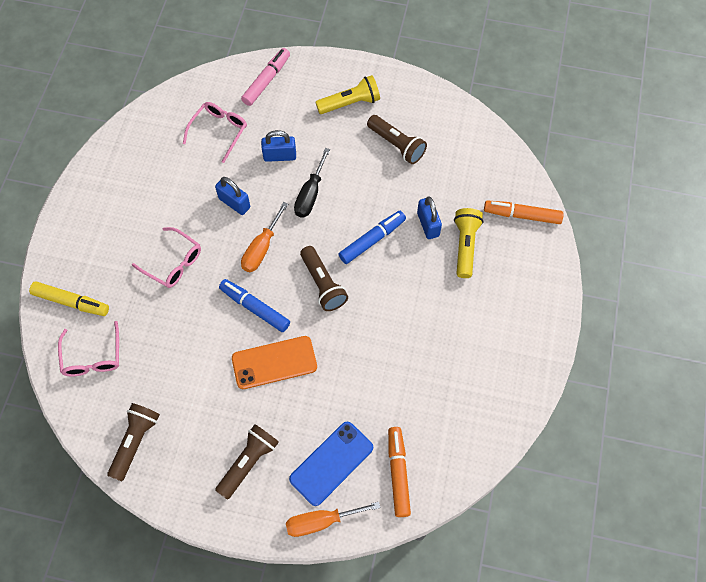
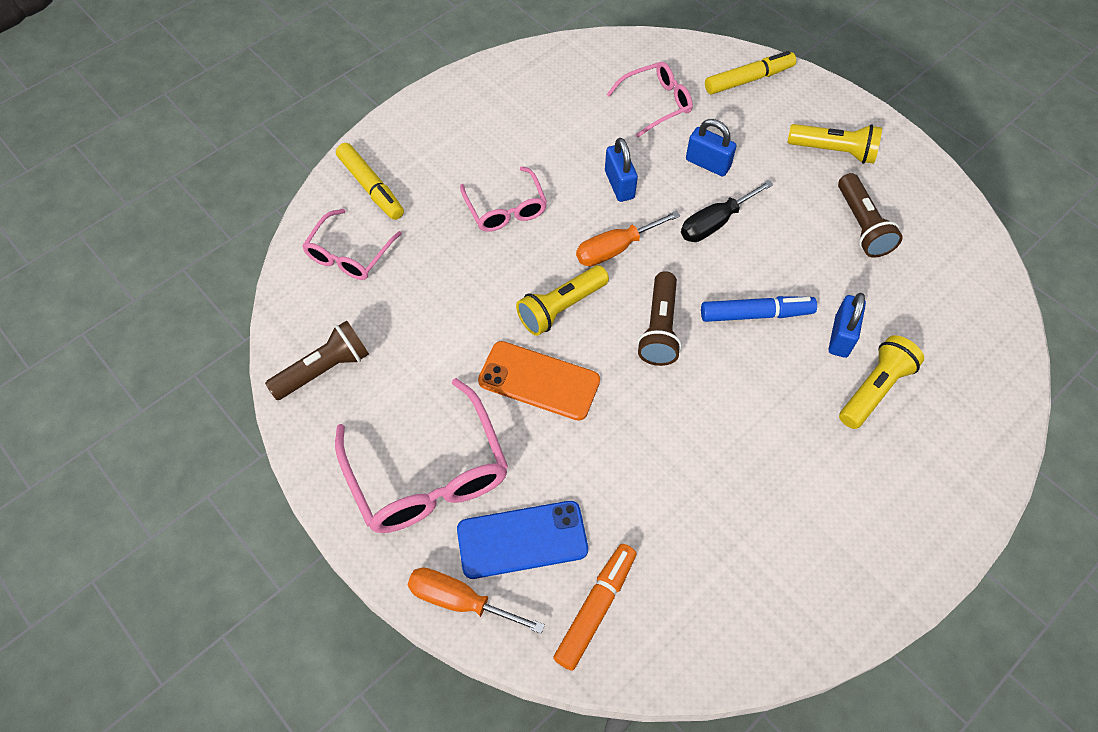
camera: 35 degrees right, 5 degrees down
brown flashlight [215,424,279,500] -> pink glasses [335,378,508,533]
blue marker [219,279,290,332] -> yellow flashlight [516,265,609,336]
pink marker [241,48,290,106] -> yellow marker [705,51,796,95]
orange marker [484,200,564,224] -> none

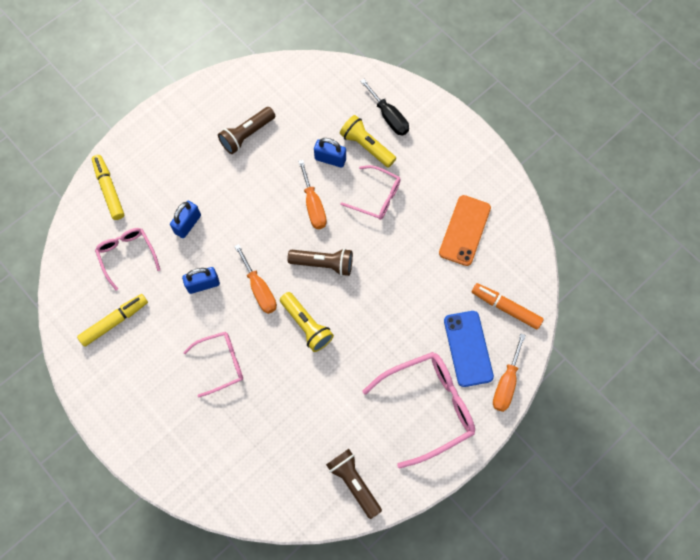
camera: 90 degrees left, 10 degrees up
pink glasses [302,209,402,280] -> pink glasses moved to [340,165,401,220]
yellow marker [336,143,404,220] -> yellow marker moved to [77,294,148,347]
orange phone [478,341,600,421] -> orange phone moved to [439,195,491,266]
black screwdriver [681,180,773,242] -> black screwdriver moved to [360,79,409,136]
blue marker [701,296,817,322] -> orange screwdriver [298,160,327,229]
yellow flashlight [787,124,882,164] -> none
brown flashlight [838,173,903,258] -> brown flashlight turned 150 degrees clockwise [218,107,275,154]

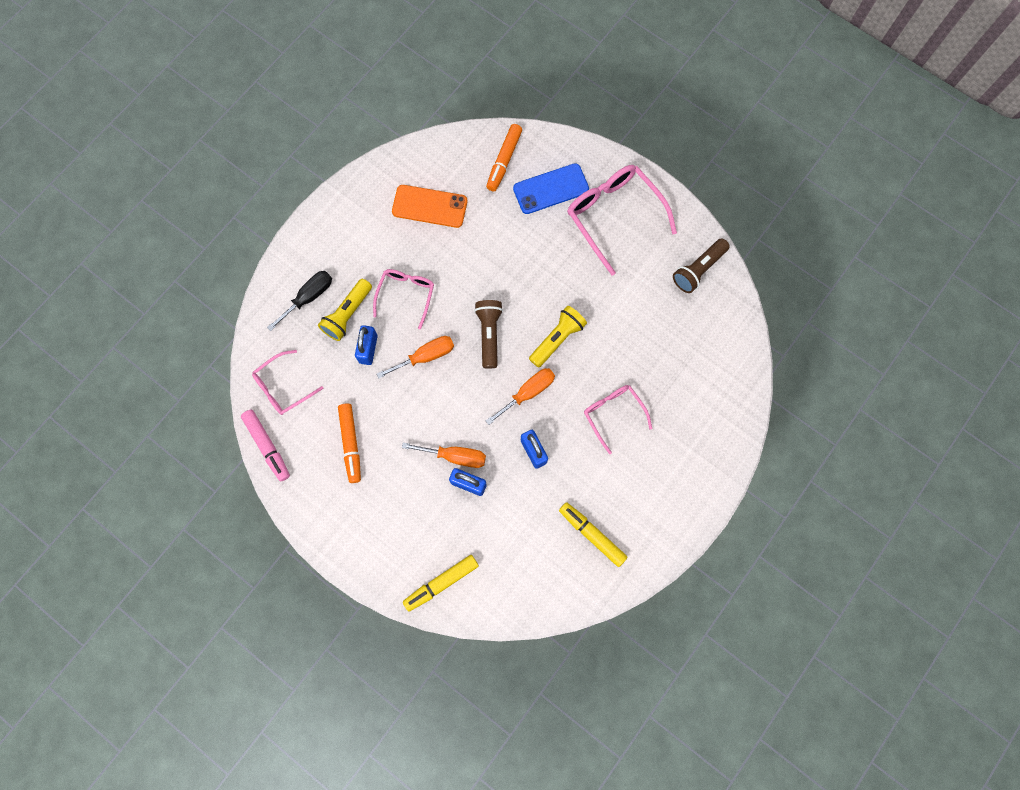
camera: 100 degrees left, 5 degrees up
pink glasses [95,228,160,291] -> pink glasses moved to [252,350,323,415]
brown flashlight [218,107,275,154] -> orange marker [338,403,361,483]
orange screwdriver [493,334,526,412] -> orange screwdriver moved to [402,443,486,468]
none -> pink marker [241,410,290,481]

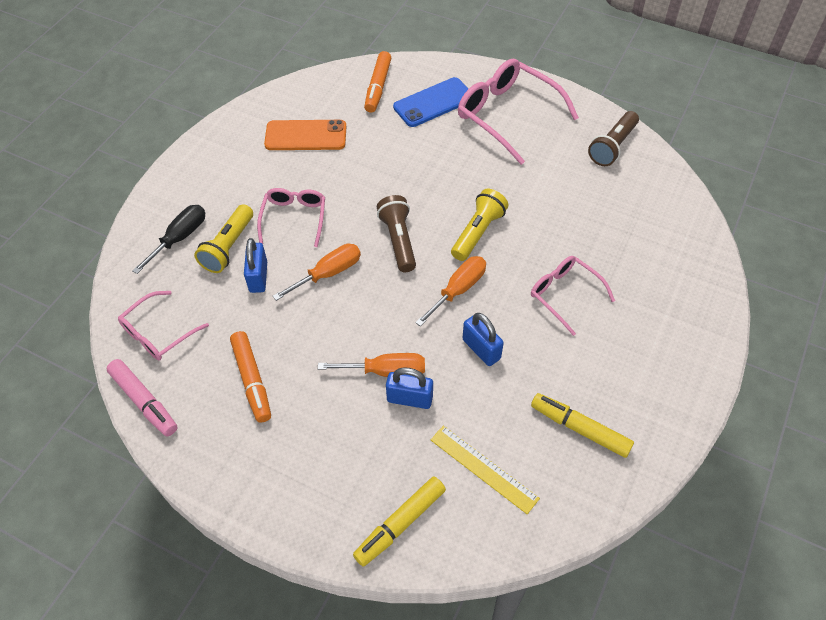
camera: 10 degrees left, 20 degrees down
none -> yellow ruler [430,426,540,514]

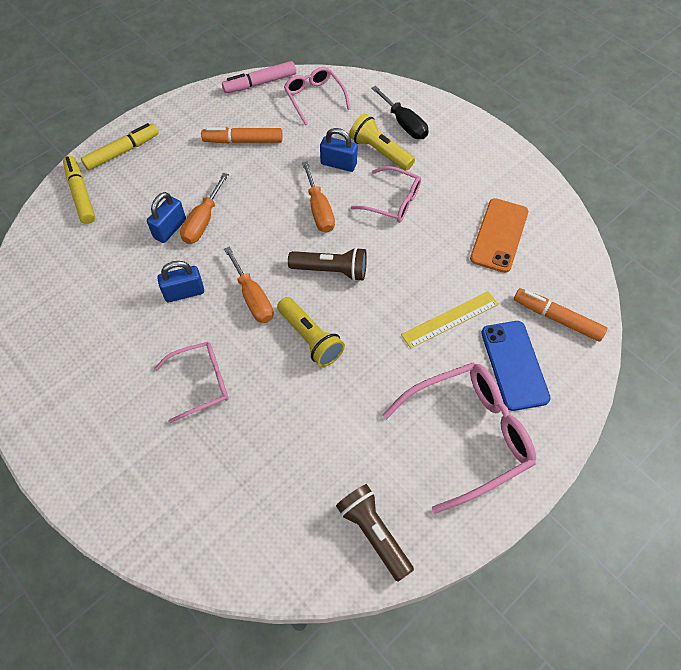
camera: 110 degrees right, 5 degrees up
yellow ruler [430,426,540,514] -> yellow ruler moved to [401,291,498,349]
yellow marker [531,393,634,458] -> yellow marker moved to [81,123,159,171]

